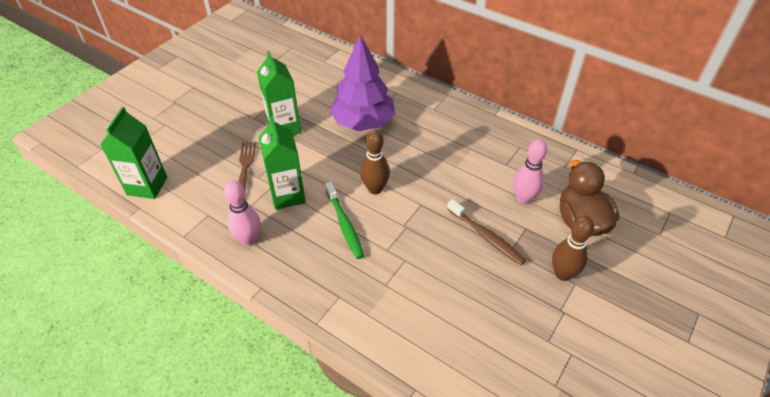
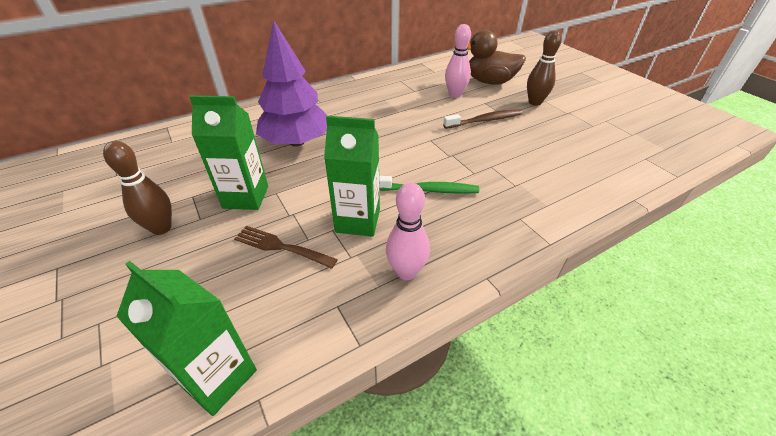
camera: 65 degrees left, 5 degrees down
brown bowling pin [360,129,390,194] -> brown bowling pin moved to [103,141,172,235]

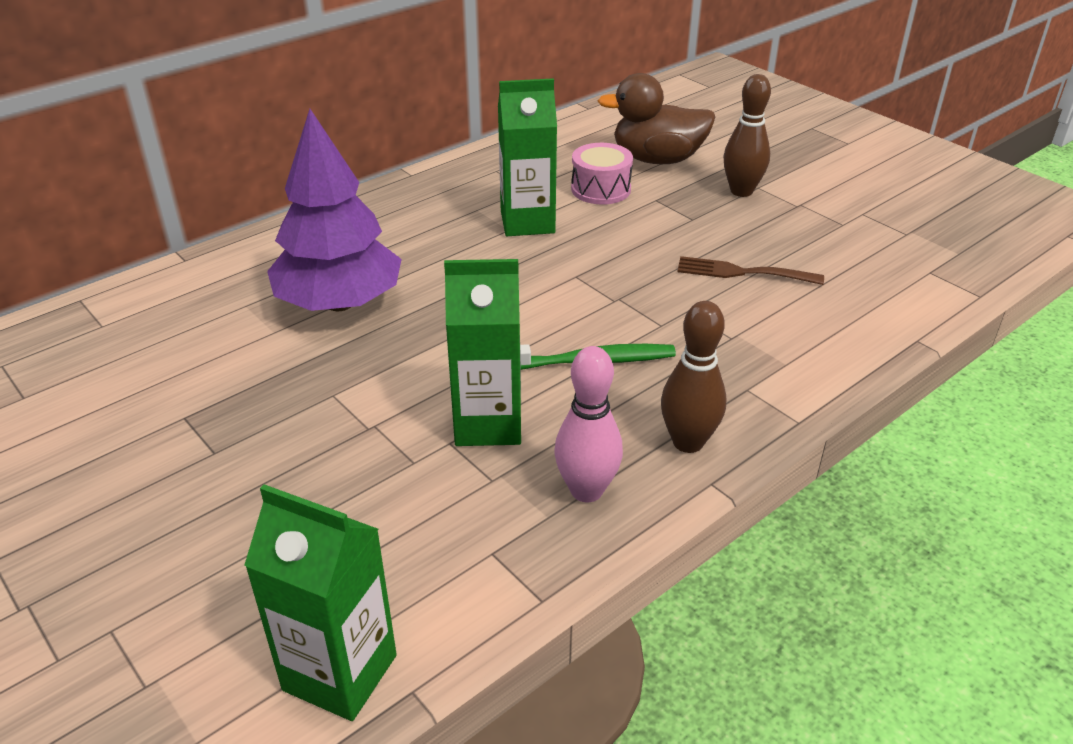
camera: 10 degrees left, 5 degrees down
brown bowling pin [103,141,172,235] -> brown bowling pin moved to [661,301,726,453]
green carton [189,95,268,210] -> green carton moved to [498,78,557,236]
brown fork [234,226,338,269] -> brown fork moved to [678,256,824,285]
brown toothbrush [443,109,522,129] -> none
pink bowling pin [445,24,471,98] -> pink drum [571,143,633,205]

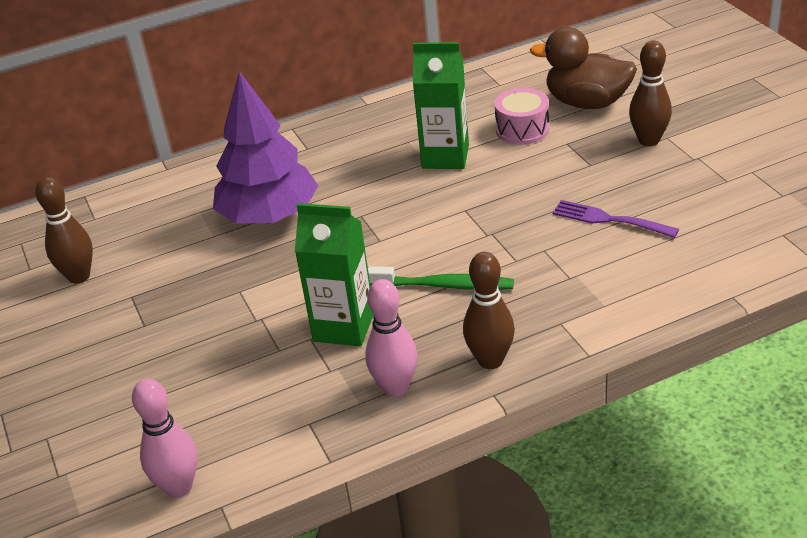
camera: 20 degrees right, 0 degrees up
green carton [244,484,397,721] -> pink bowling pin [132,379,197,498]
brown fork [678,256,824,285] -> purple fork [552,200,679,238]
none -> brown bowling pin [35,177,93,284]

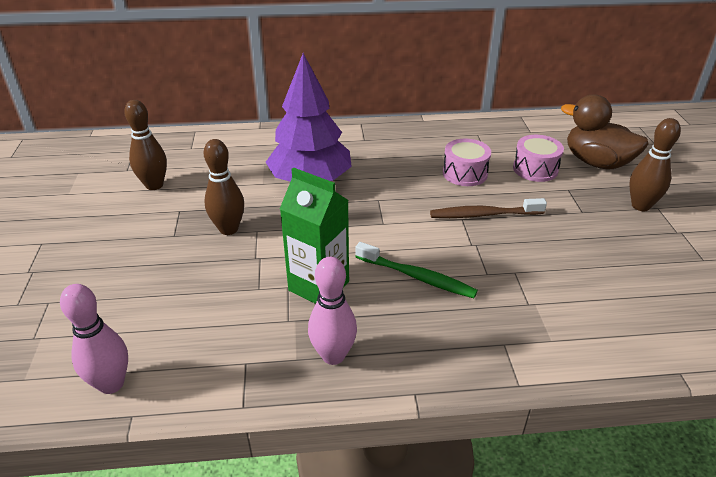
camera: 15 degrees right, 0 degrees up
green carton [413,42,469,169] -> pink drum [443,139,491,186]
brown bowling pin [463,252,515,369] -> brown bowling pin moved to [204,139,244,235]
purple fork [552,200,679,238] -> none
none -> brown toothbrush [430,198,547,218]

